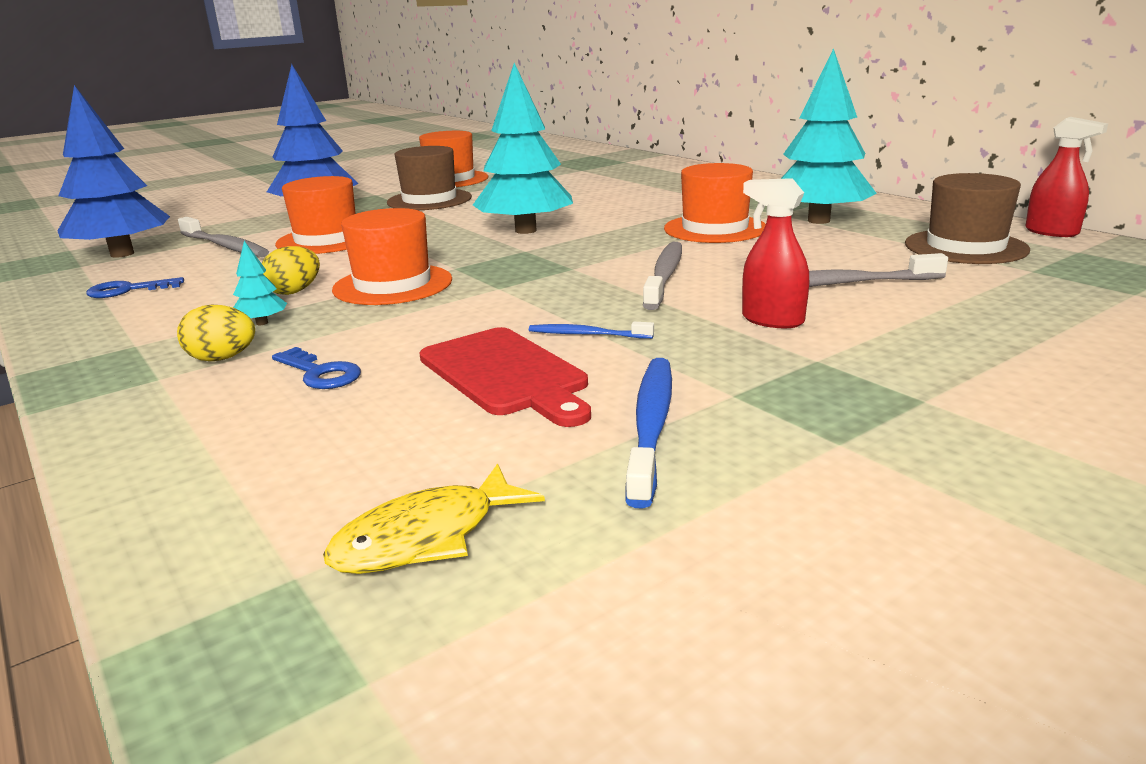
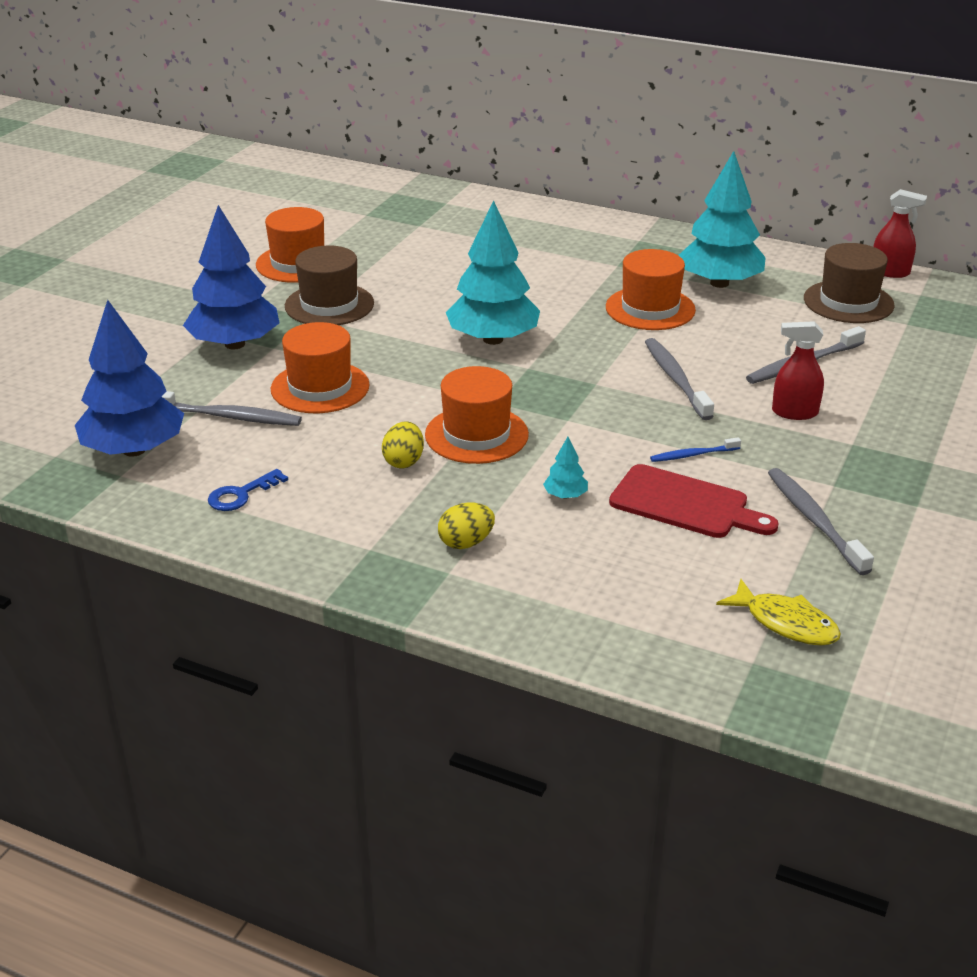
camera: 30 degrees left, 10 degrees up
turquoise tree [233,241,287,325] -> turquoise tree moved to [543,437,588,499]
blue key [272,347,361,389] -> none
yellow fish [323,464,545,574] -> yellow fish turned 75 degrees counterclockwise [716,579,841,645]
blue toothbrush [625,358,672,509] -> grey toothbrush [768,468,874,575]

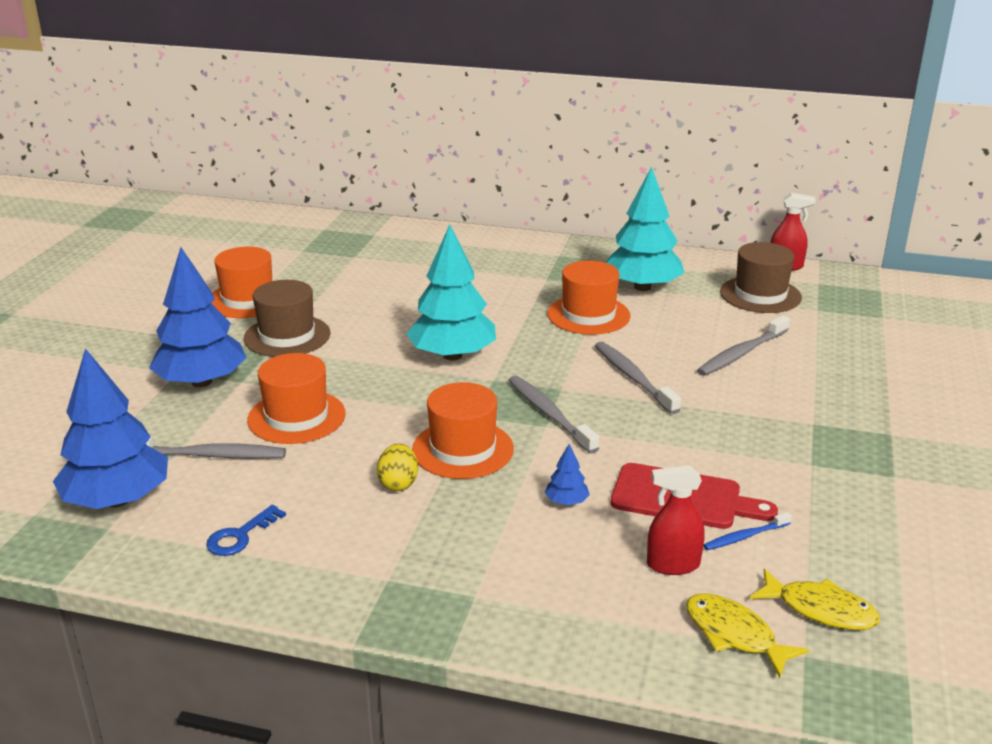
camera: 10 degrees left, 5 degrees down
yellow egg [438,502,495,549] -> none
turquoise tree [543,437,588,499] -> blue tree [545,444,590,505]
blue toothbrush [650,437,741,462] -> blue toothbrush moved to [704,512,792,550]
grey toothbrush [768,468,874,575] -> grey toothbrush moved to [509,376,599,453]
red spray bottle [772,321,824,420] -> red spray bottle moved to [647,465,705,575]
none -> yellow fish [686,593,809,678]

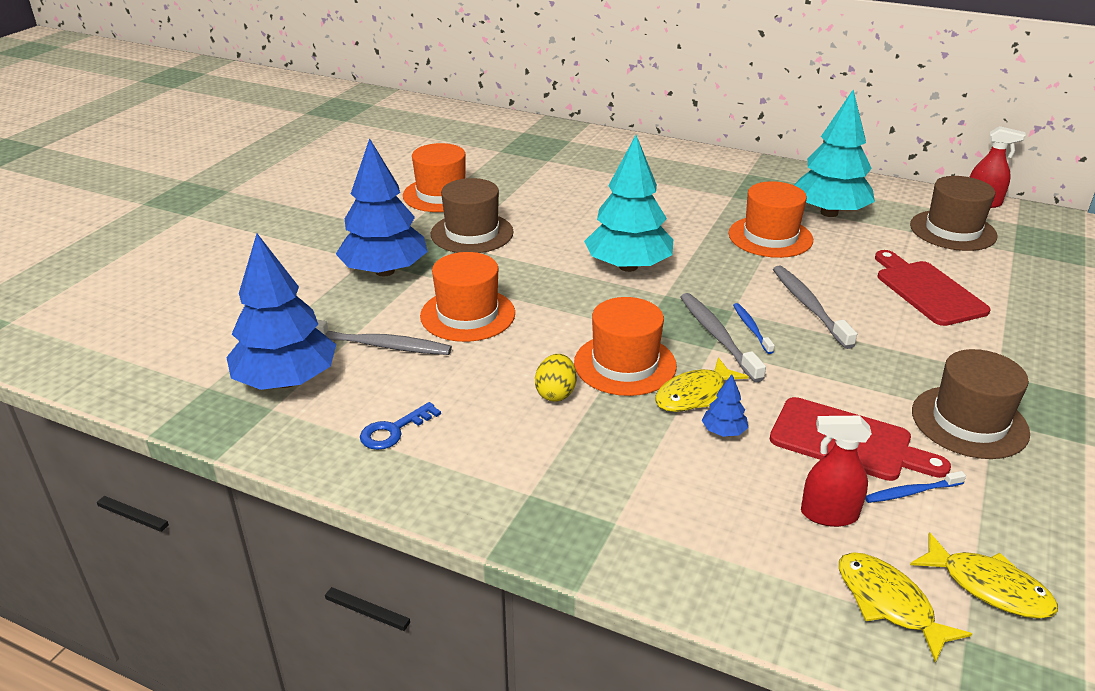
camera: 10 degrees right, 5 degrees up
grey toothbrush [697,315,790,376] -> red cutting board [875,250,991,326]
none -> yellow fish [655,357,749,412]
none -> blue toothbrush [733,303,775,354]
none -> brown hat [912,349,1030,459]

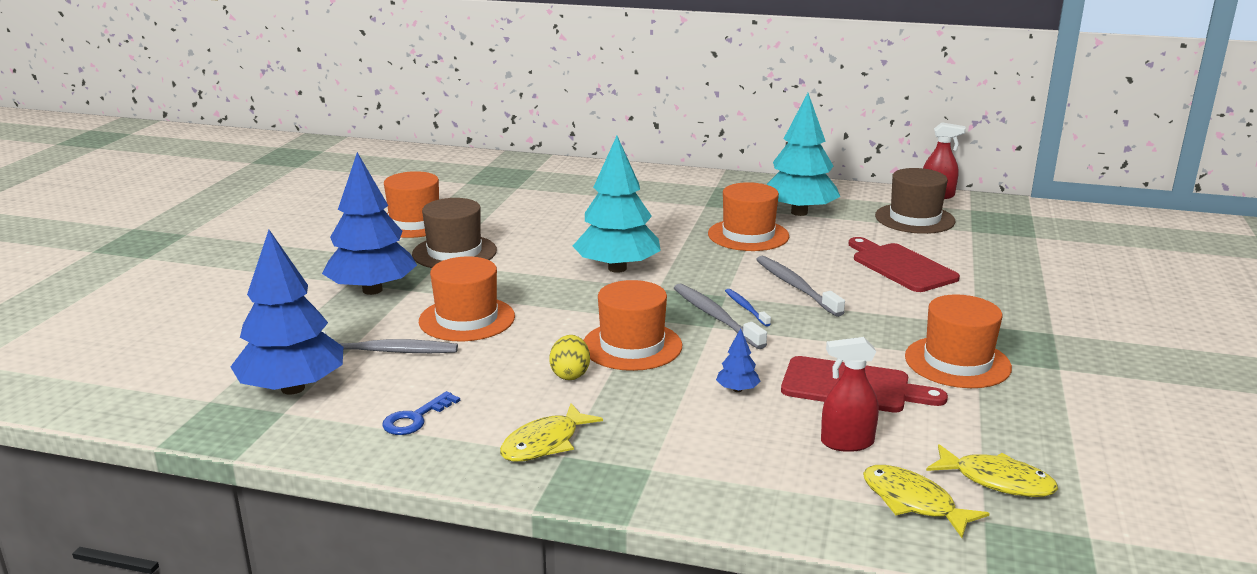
camera: 10 degrees left, 10 degrees down
yellow fish [655,357,749,412] -> yellow fish moved to [500,403,603,462]
blue toothbrush [865,471,966,503] -> none
brown hat [912,349,1030,459] -> orange hat [905,294,1012,388]

